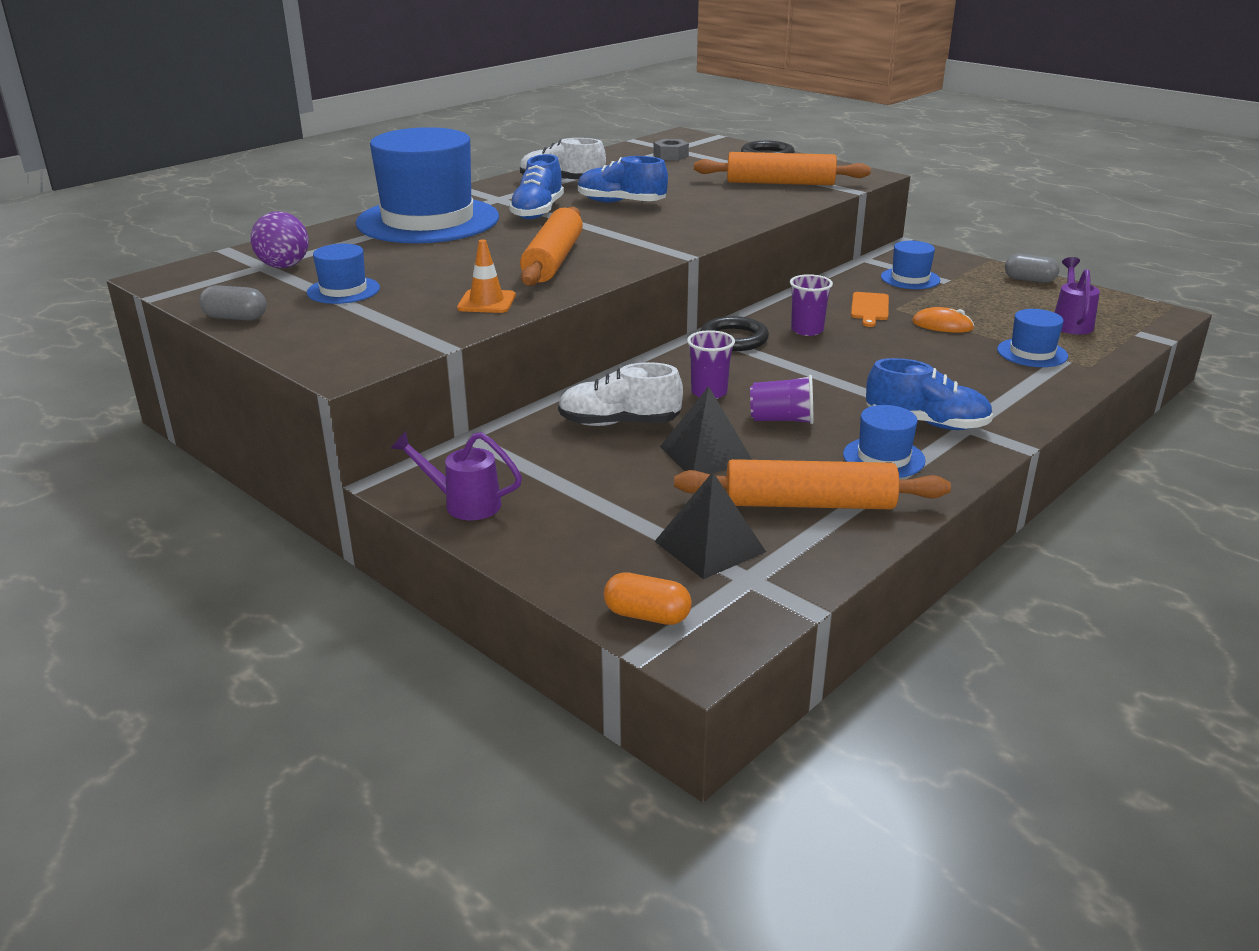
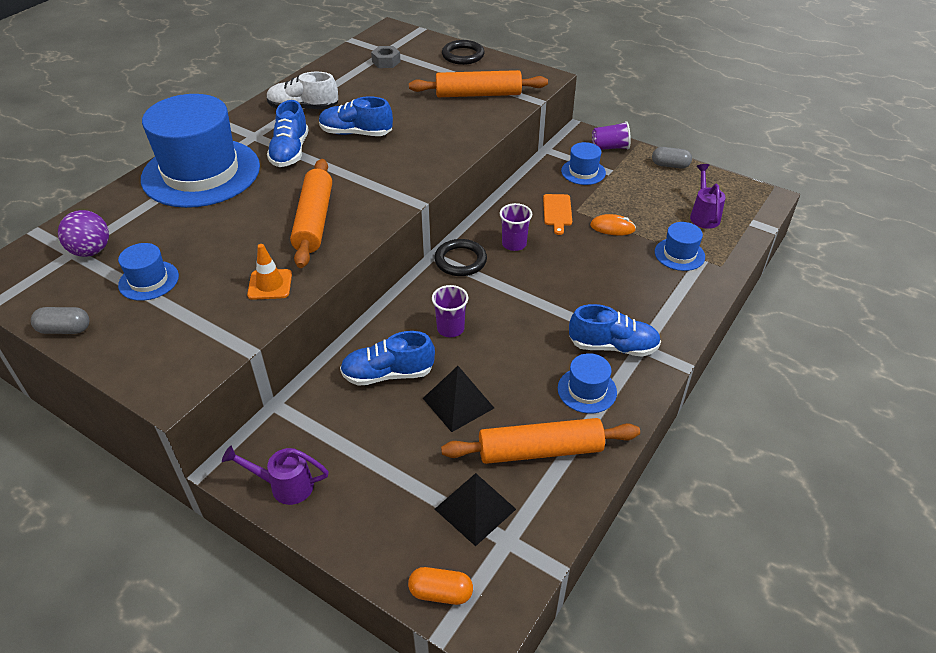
camera: 10 degrees left, 15 degrees up
white shoe [558,362,683,426] -> blue shoe [340,331,435,386]
purple cup [750,375,813,424] -> purple cup moved to [592,121,631,150]

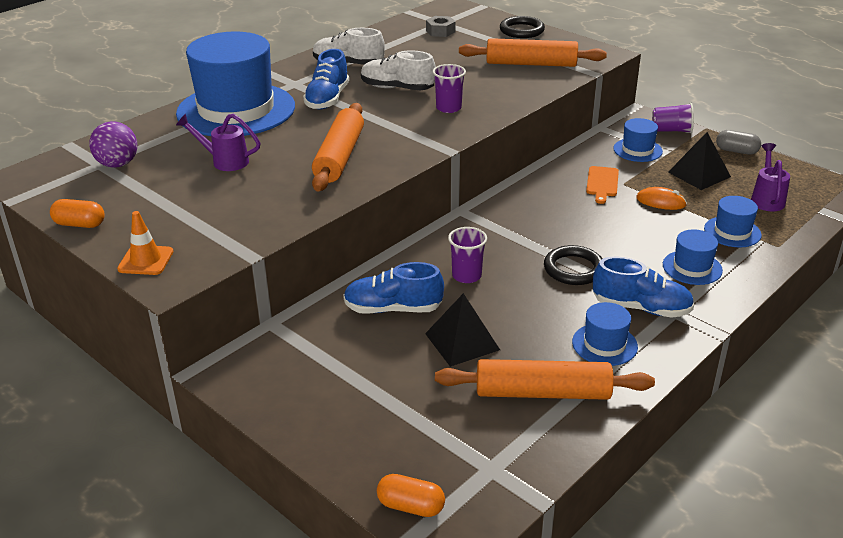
camera: 10 degrees right, 10 degrees down
grey capsule [31,307,89,334] -> orange capsule [50,199,104,228]
blue hat [118,243,179,301] -> blue hat moved to [663,229,723,285]
purple watering can [222,446,329,505] -> purple watering can moved to [176,114,261,171]
orange traffic cone [247,244,292,300] -> orange traffic cone moved to [117,211,173,275]
blue shoe [319,96,393,136] -> white shoe [361,50,436,91]
black ring [435,239,487,276] -> black ring moved to [544,245,603,285]
black pyramid [435,473,516,546] -> black pyramid moved to [668,132,731,190]
purple cup [500,203,532,251] -> purple cup moved to [432,64,466,113]

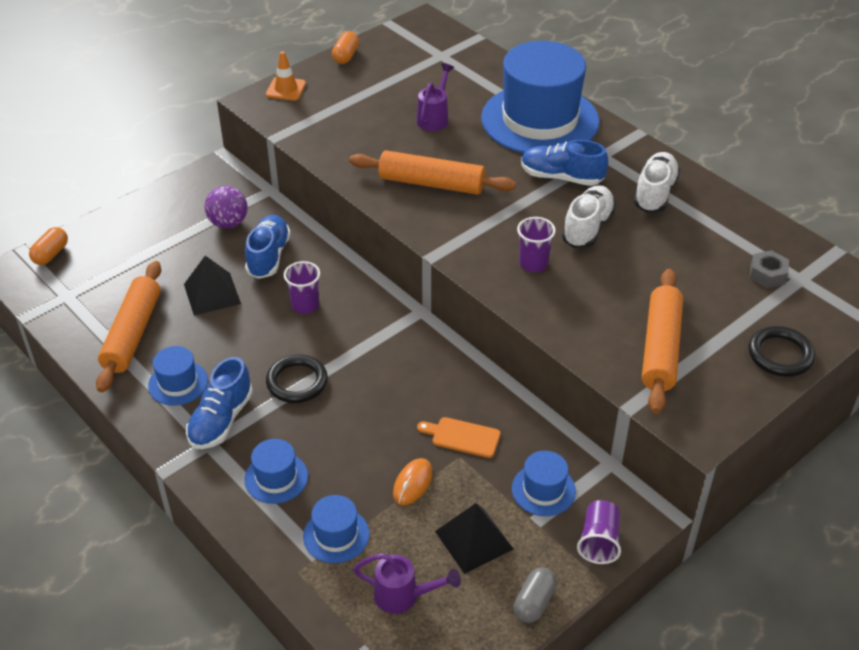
camera: 95 degrees right, 10 degrees up
purple ball [89,121,137,168] -> purple ball moved to [205,186,248,228]

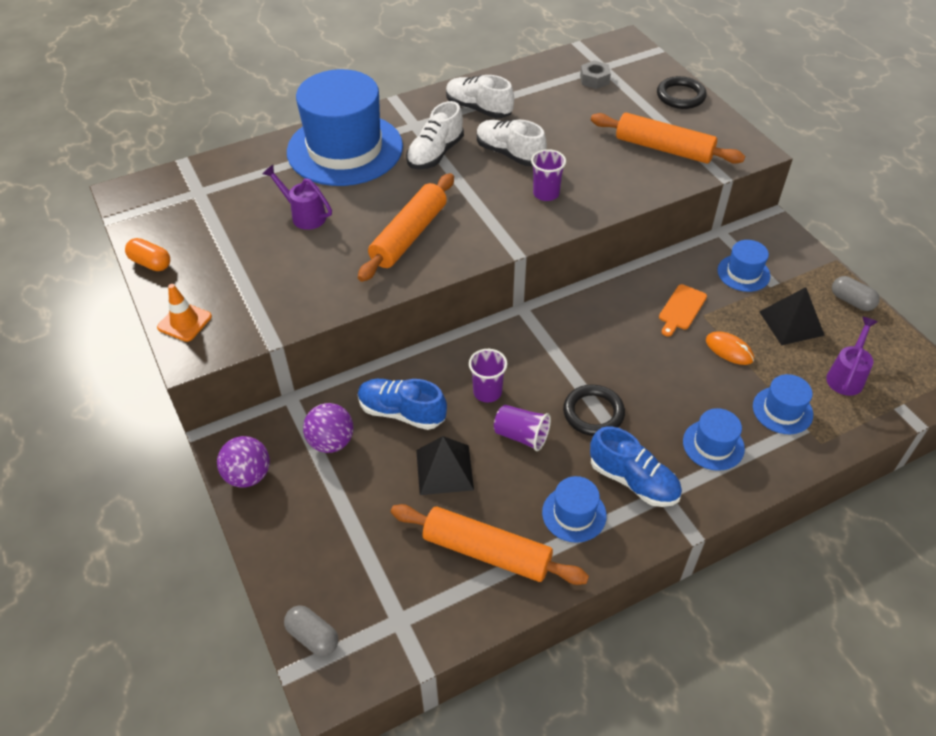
camera: 75 degrees left, 5 degrees up
orange capsule [29,227,68,265] -> grey capsule [284,605,338,656]
blue shoe [521,140,608,186] -> white shoe [406,101,464,169]
purple cup [577,500,621,564] -> purple cup moved to [494,405,551,451]
none -> purple ball [217,436,270,488]

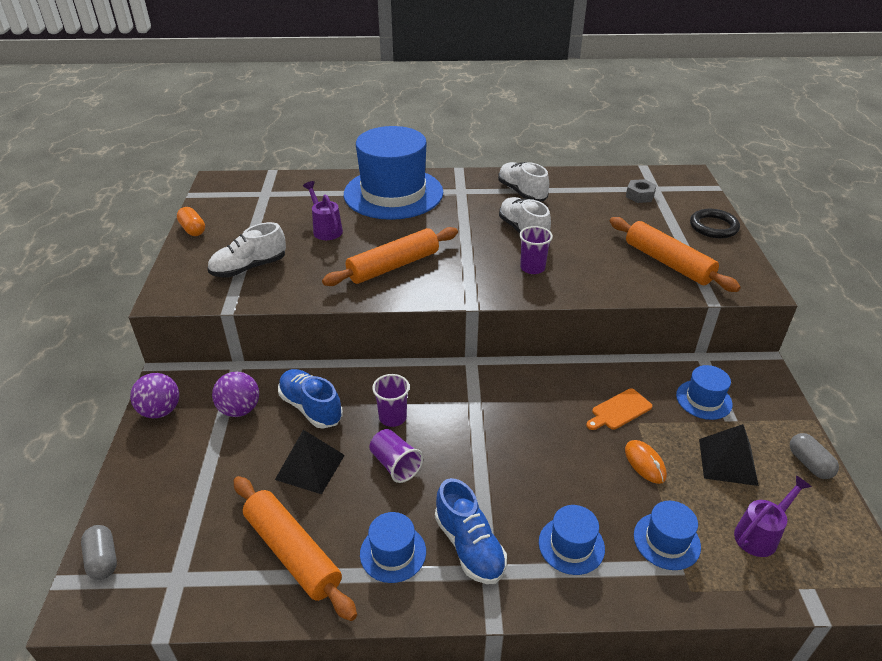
camera: 25 degrees right, 10 degrees down
orange traffic cone [157,284,212,342] -> none
white shoe [406,101,464,169] -> white shoe moved to [207,222,286,277]
black ring [563,384,625,436] -> none

